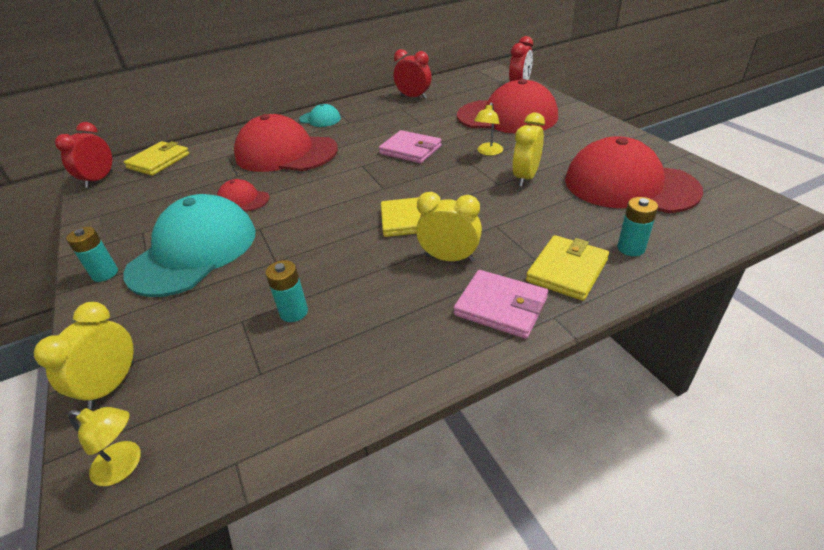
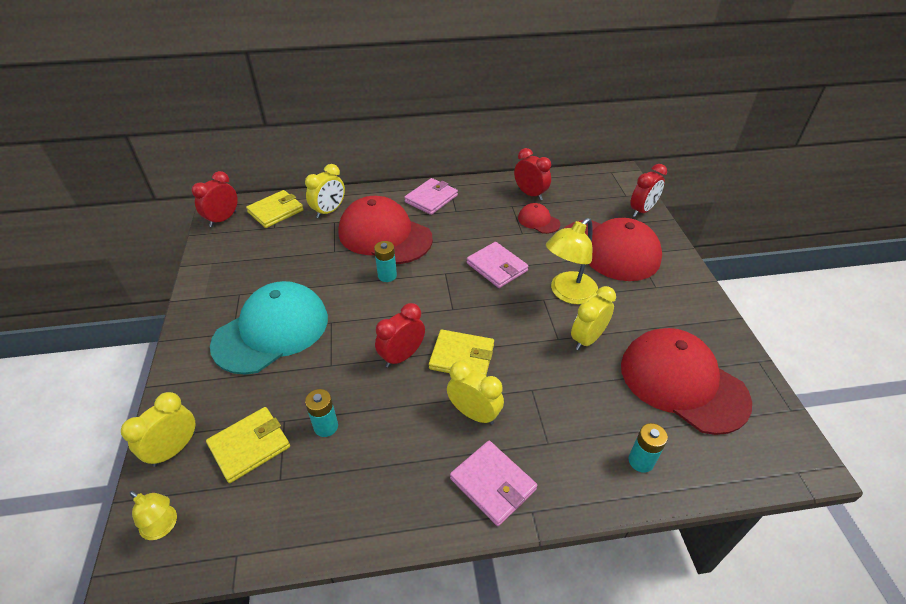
camera: 15 degrees right, 5 degrees up
turquoise battery [66,227,118,282] -> turquoise battery moved to [374,241,397,282]
red cap [217,179,270,212] -> red cap moved to [518,203,560,234]
turquoise cap [299,104,341,127] -> pink wallet [404,178,458,215]
yellow lamp [474,103,503,156] -> yellow lamp [546,218,598,304], size x1.82
yellow wallet [526,235,609,301] -> yellow wallet moved to [206,407,290,483]
none -> yellow clock [305,164,345,218]
none -> red clock [375,303,425,368]

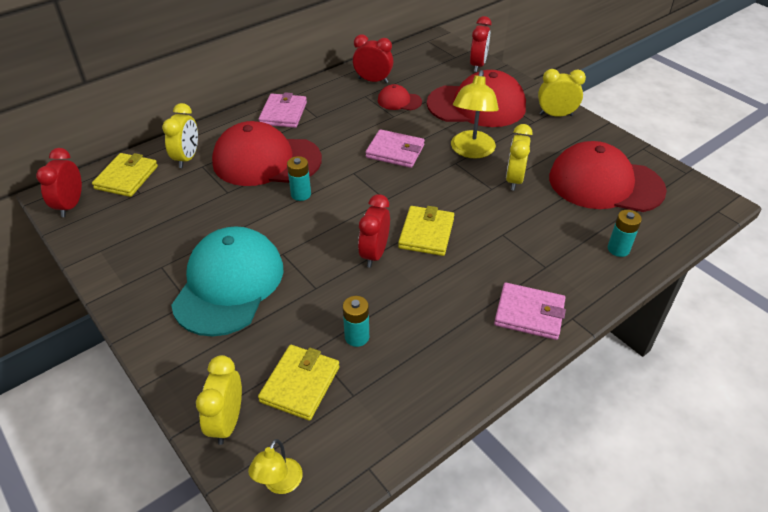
camera: 30 degrees left, 0 degrees up
yellow lamp [129,491,177,540] -> yellow lamp turned 105 degrees clockwise [248,439,303,494]
yellow wallet [429,330,494,376] -> yellow wallet turned 60 degrees counterclockwise [398,206,454,256]
yellow clock [447,361,504,425] -> yellow clock moved to [538,69,586,117]

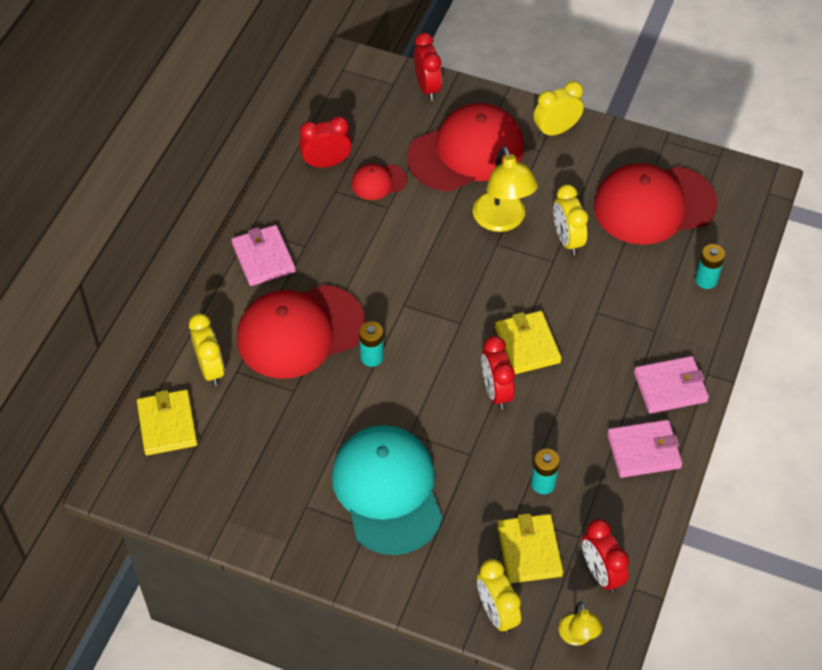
camera: 30 degrees left, 10 degrees up
red clock [36,148,82,217] -> red clock moved to [582,519,629,593]
pink wallet [365,129,425,168] -> pink wallet moved to [607,420,682,478]

